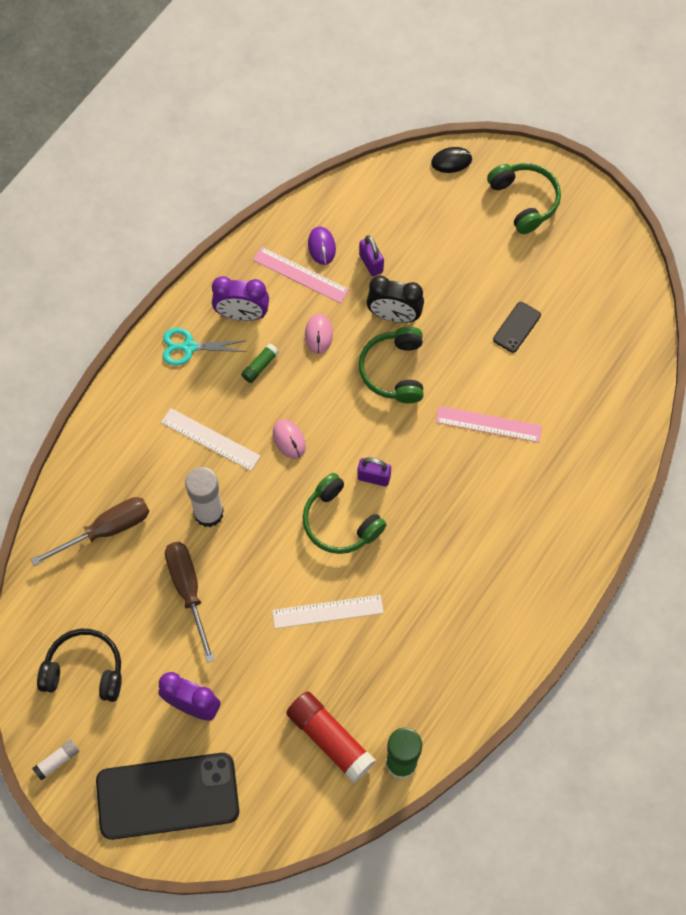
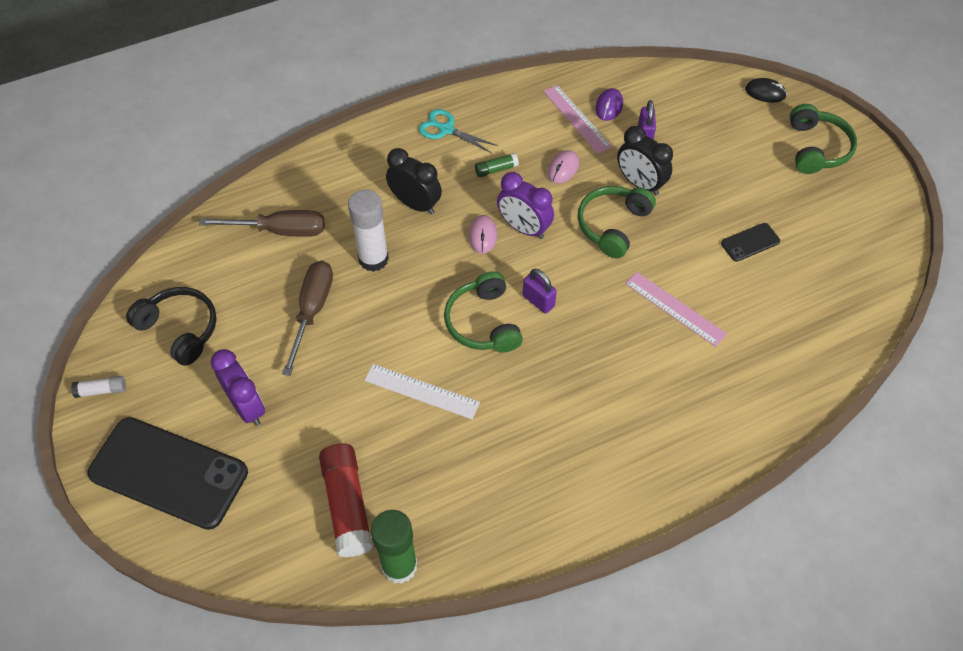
camera: 30 degrees right, 10 degrees down
white ruler [161,408,260,471] -> black clock [386,148,442,215]
purple clock [212,276,269,321] -> purple clock moved to [497,172,554,239]

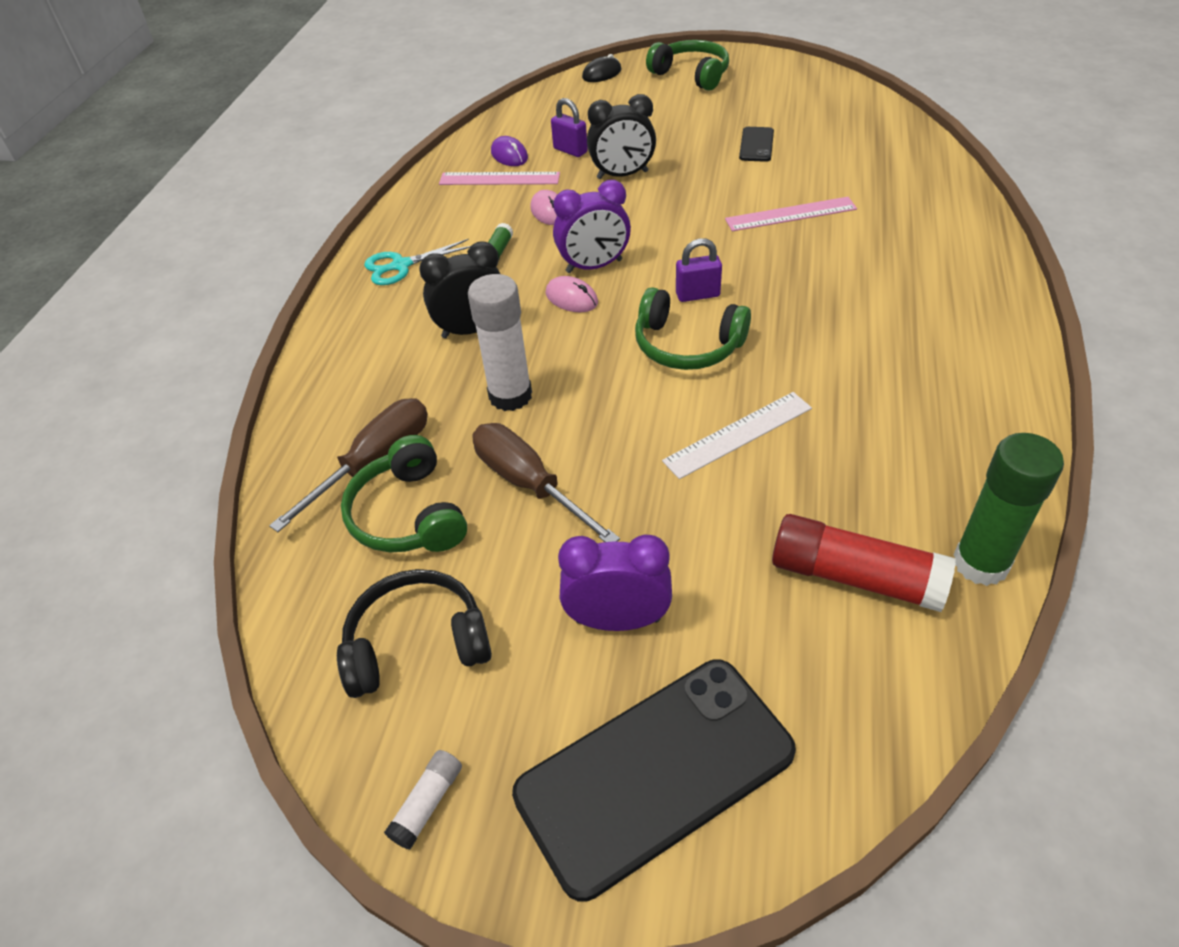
camera: 50 degrees left, 10 degrees down
green headphones [577,186,656,258] -> green headphones moved to [341,435,467,552]

